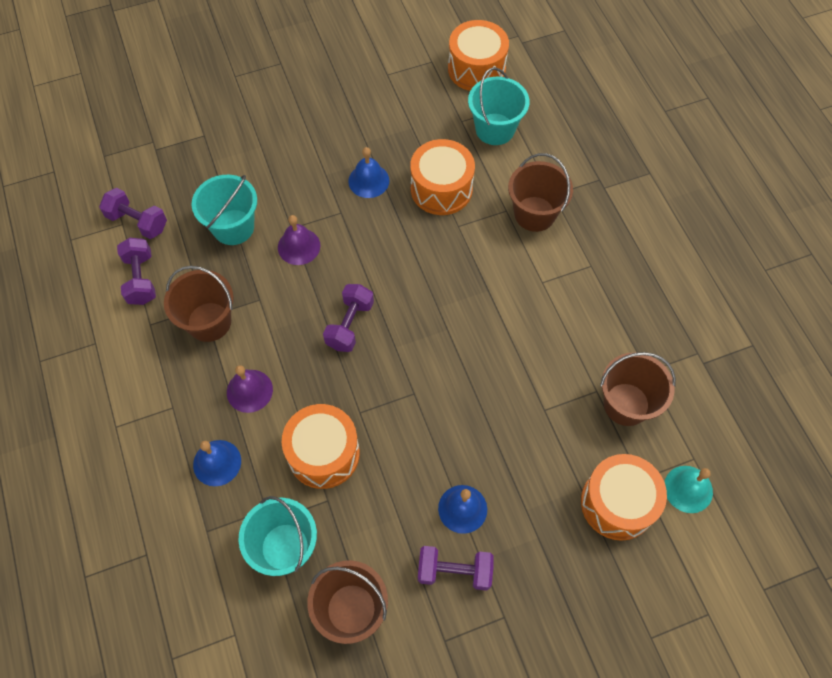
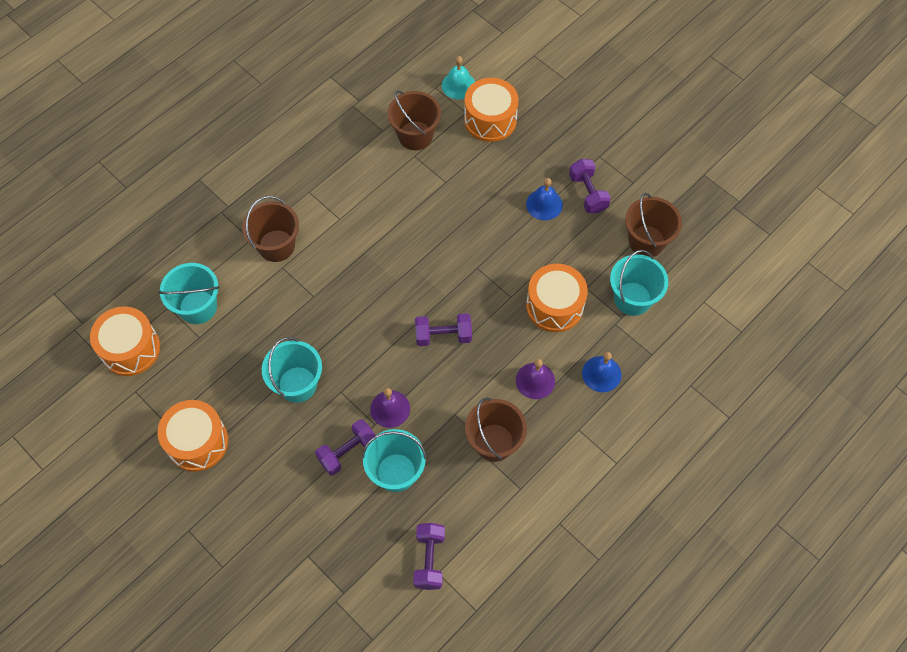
camera: 115 degrees left, 0 degrees up
purple dumbbell [117,238,156,305] -> purple dumbbell moved to [315,419,376,475]
blue bell [348,147,390,198] -> turquoise bucket [262,337,322,403]
orange drum [410,139,475,215] -> orange drum moved to [158,400,228,472]

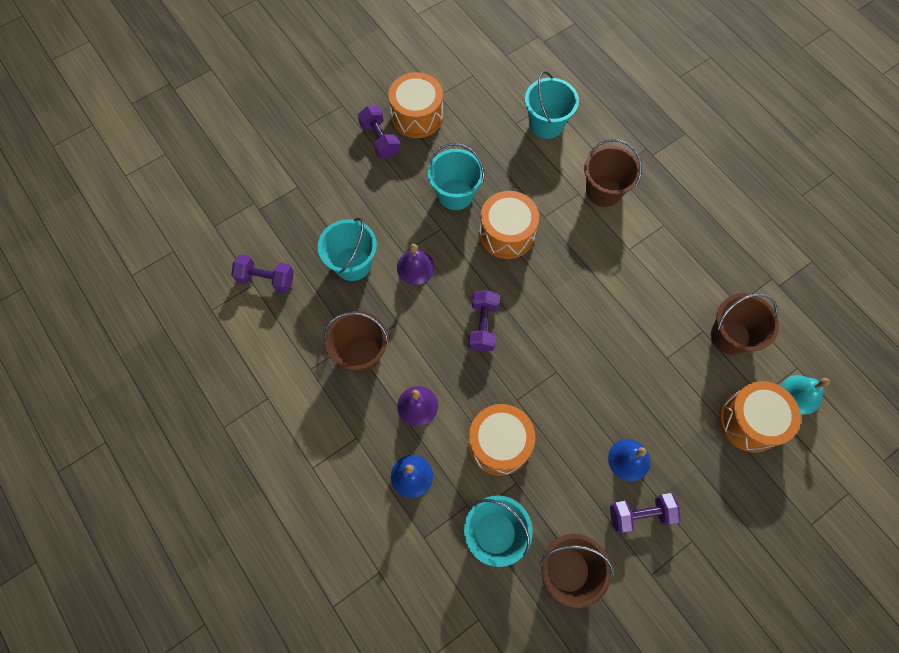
camera: 100 degrees right, 5 degrees up
orange drum [90,306,160,376] -> orange drum moved to [479,191,539,259]
purple dumbbell [315,419,376,475] -> purple dumbbell moved to [358,106,400,158]

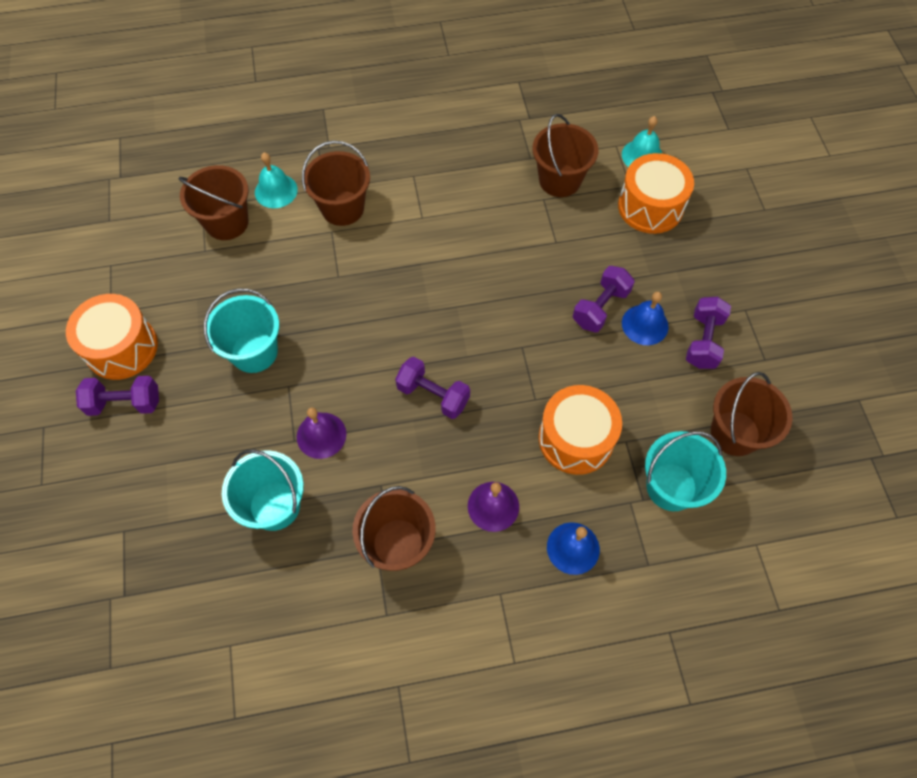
camera: 65 degrees left, 5 degrees down
purple dumbbell [231,254,294,293] -> purple dumbbell moved to [573,266,635,332]
orange drum [479,191,539,259] -> none
turquoise bucket [525,71,579,139] -> brown bucket [179,165,249,240]
none -> turquoise bell [255,153,298,208]

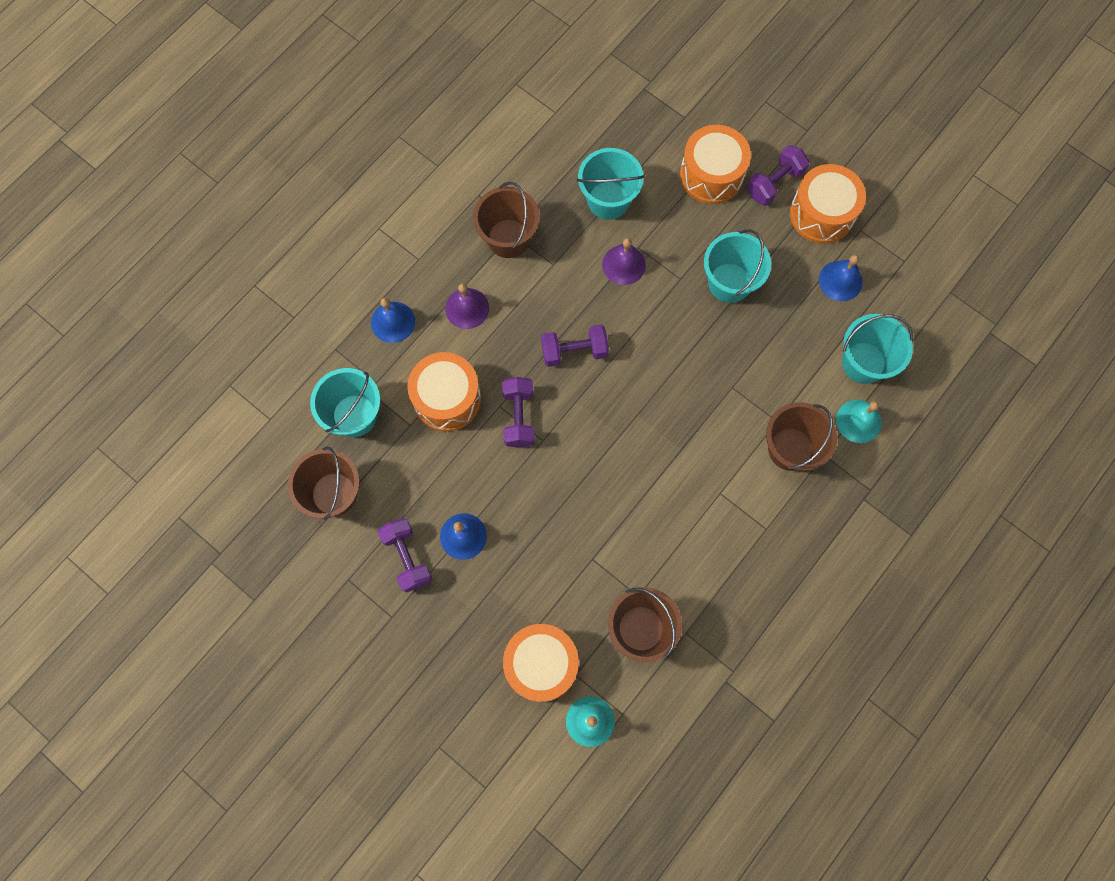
camera: 140 degrees right, 10 degrees up
brown bucket [179,165,249,240] -> turquoise bucket [842,314,913,384]
purple dumbbell [573,266,635,332] -> purple dumbbell moved to [502,377,535,448]
none -> orange drum [680,125,751,204]
none -> blue bell [819,255,863,301]

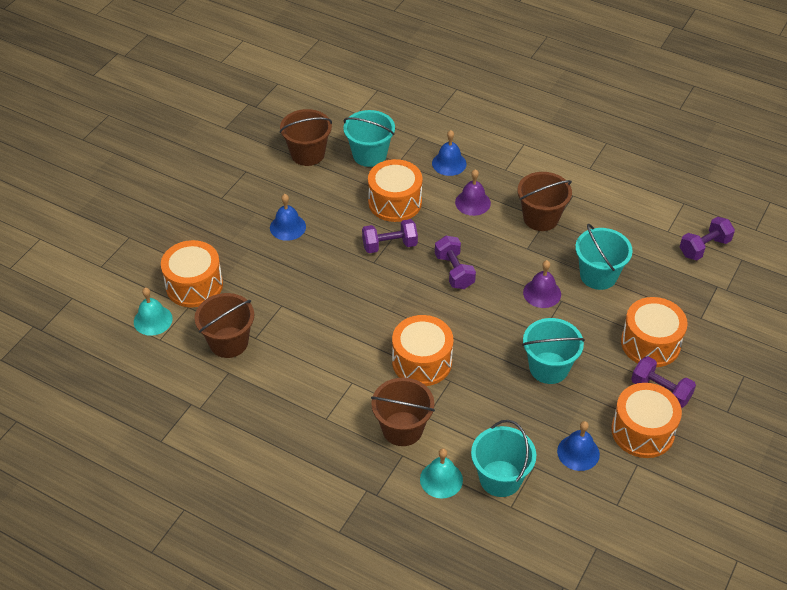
camera: 80 degrees right, 25 degrees down
purple dumbbell [378,518,432,593] -> purple dumbbell moved to [680,217,735,261]
none -> orange drum [392,315,453,386]

